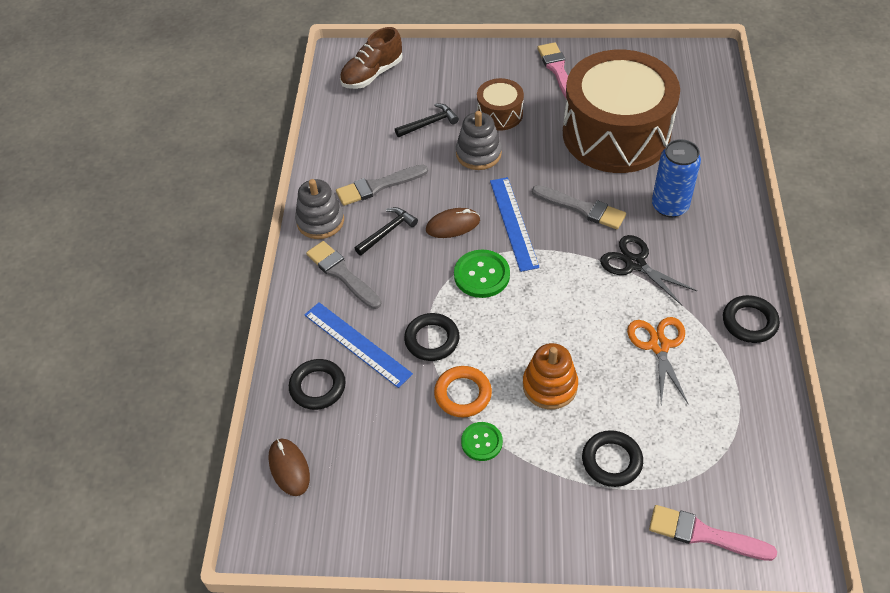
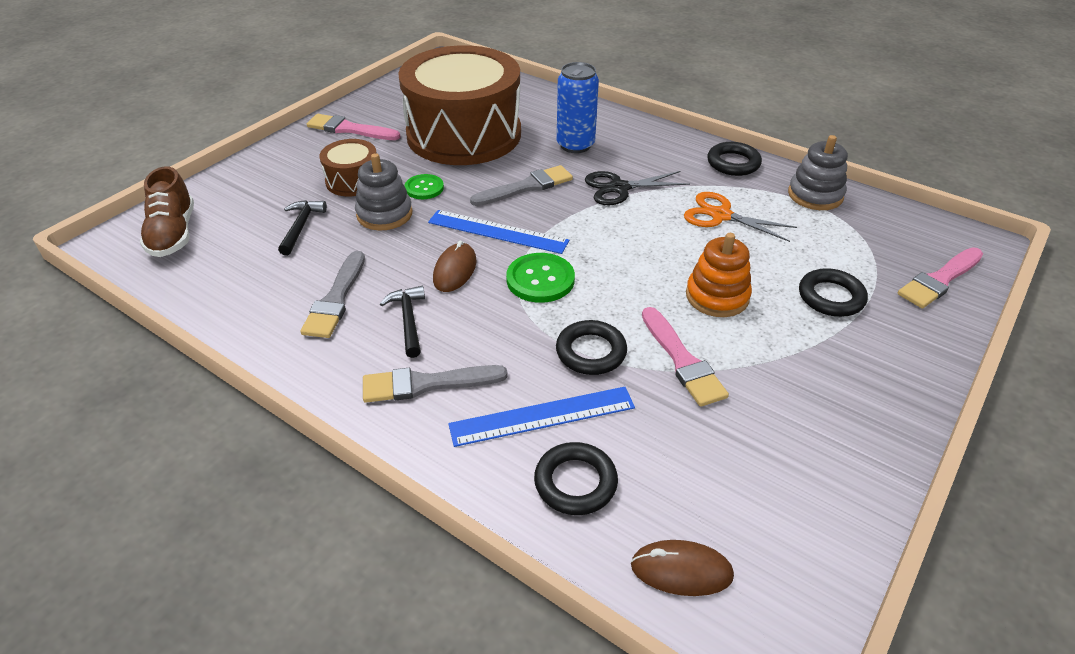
camera: 60 degrees left, 10 degrees down
grey stacking toy [295,179,344,239] -> grey stacking toy moved to [788,135,848,210]
orange ring [434,366,492,417] -> pink brush [642,307,729,407]
green button [461,422,503,461] -> green button moved to [405,174,444,199]

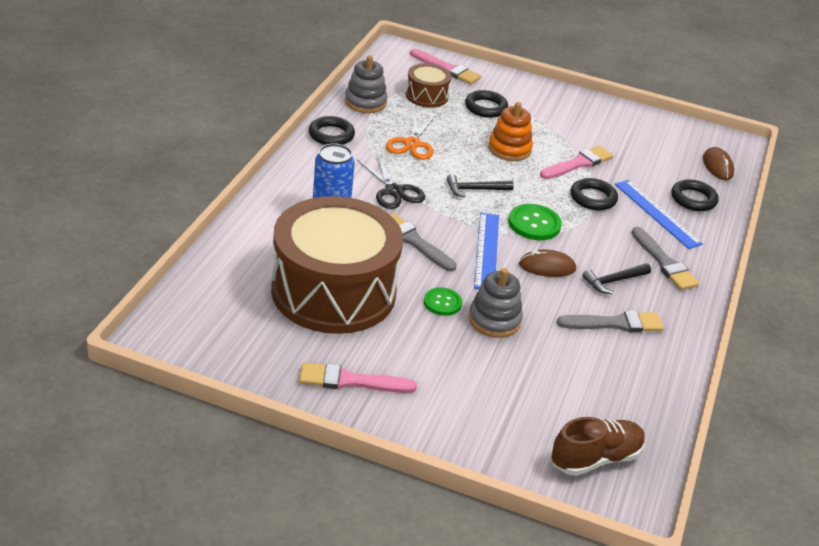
camera: 110 degrees left, 5 degrees down
black hammer [278,200,327,255] -> black hammer moved to [447,174,514,198]
pink brush [307,114,400,140] -> pink brush turned 90 degrees clockwise [299,363,417,393]
brown drum [319,139,377,196] -> brown drum moved to [406,63,451,108]

